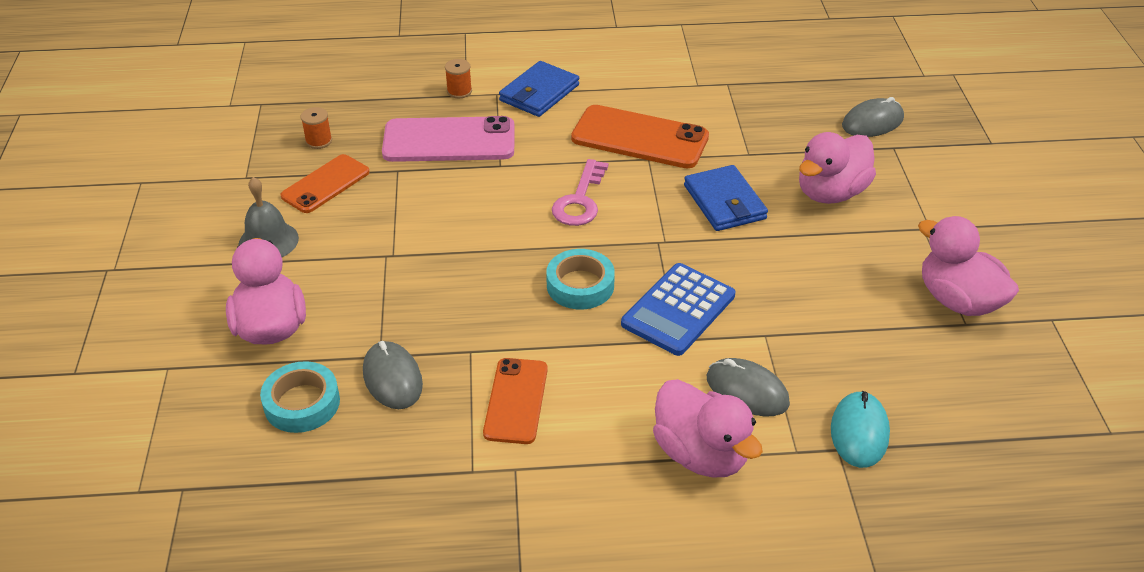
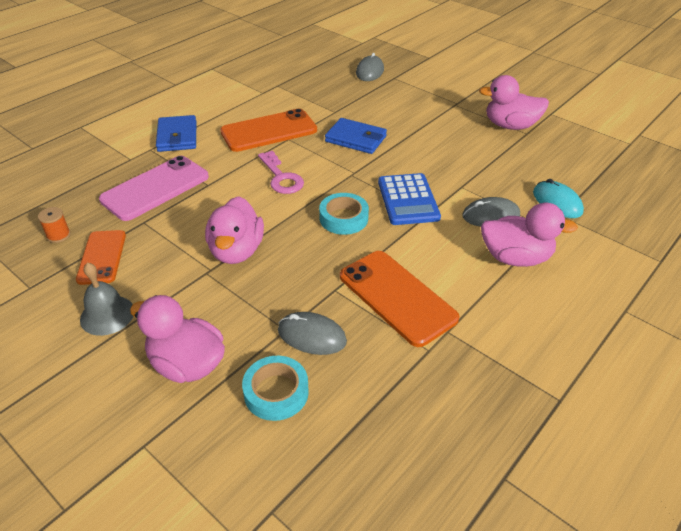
camera: 45 degrees left, 0 degrees up
orange spool [445,59,472,98] -> none
orange phone [483,358,548,444] -> orange phone [340,251,460,347], size x1.56
pink duck [799,132,876,204] -> pink duck moved to [205,196,264,264]

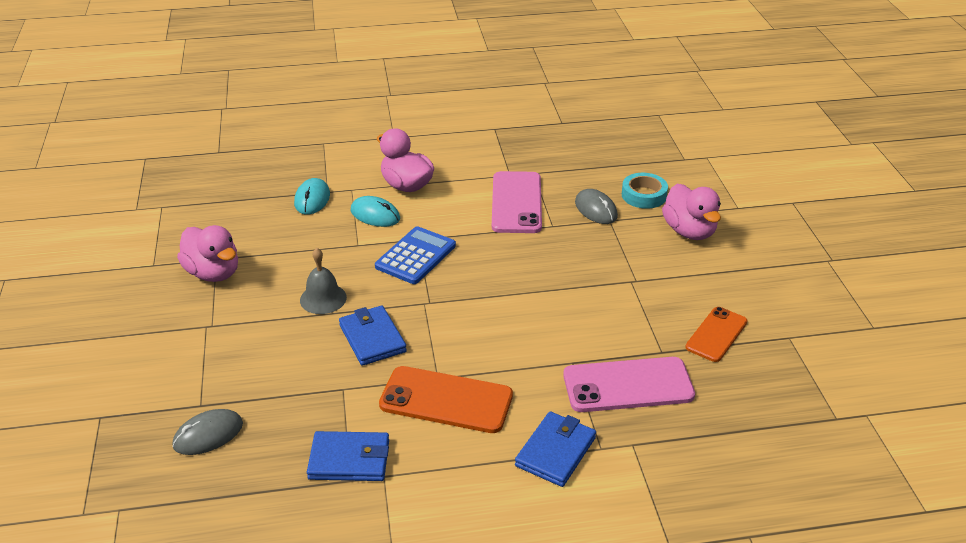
camera: 140 degrees left, 5 degrees down
orange spool [38,207,71,243] -> none
grey bell [80,262,133,336] -> grey bell moved to [300,248,347,314]
pink duck [205,196,264,264] -> none
pink key [258,151,304,194] -> none
turquoise tape [319,193,369,235] -> none
orange phone [340,251,460,347] -> pink phone [492,171,542,233]
grey mouse [462,197,520,227] -> turquoise mouse [351,196,400,227]
none -> blue wallet [307,431,389,481]

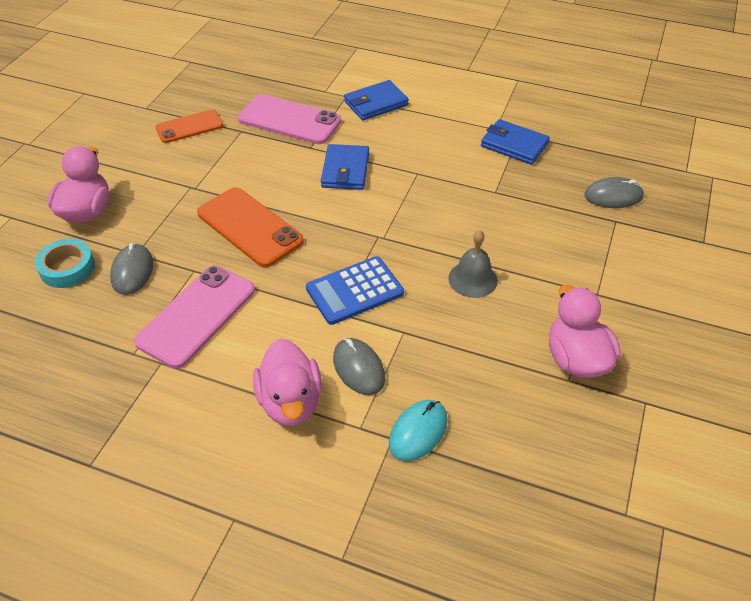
camera: 150 degrees left, 10 degrees up
blue wallet [339,306,407,366] -> blue wallet moved to [321,144,369,190]
turquoise mouse [351,196,400,227] -> grey mouse [333,338,385,395]
orange phone [379,366,513,433] -> orange phone moved to [197,187,304,267]

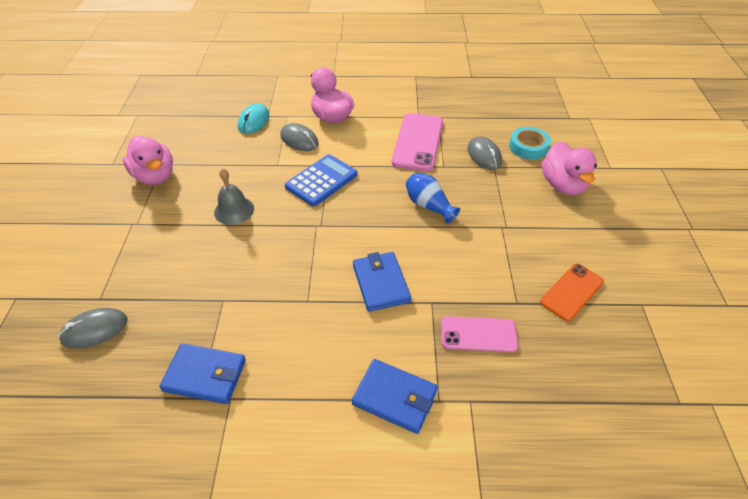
camera: 160 degrees right, 0 degrees up
orange phone [197,187,304,267] -> blue vase [406,173,460,224]
pink phone [238,94,341,144] -> pink phone [441,316,518,352], size x0.64
blue wallet [344,80,409,120] -> blue wallet turned 75 degrees clockwise [352,359,438,434]

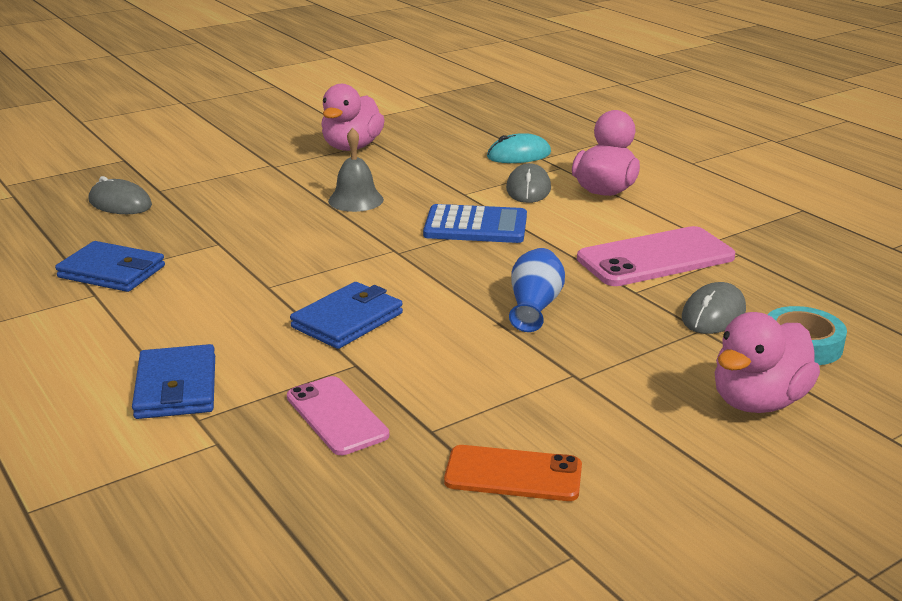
camera: 55 degrees right, 20 degrees down
blue wallet [159,343,246,404] -> blue wallet turned 45 degrees counterclockwise [55,241,165,292]

